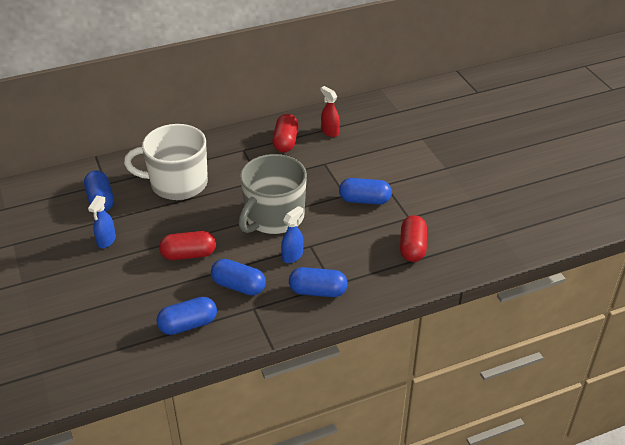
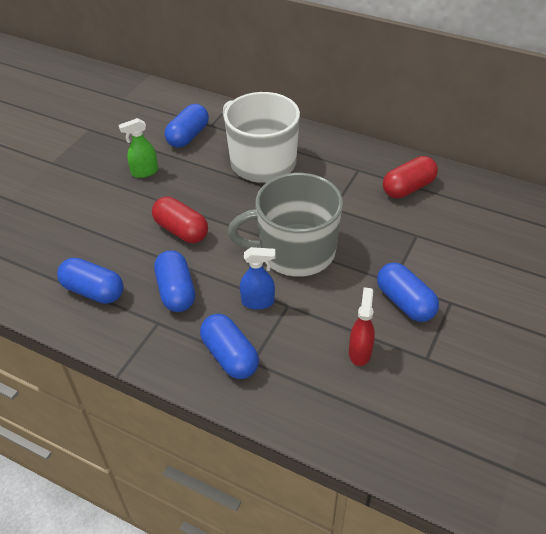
camera: 50 degrees right, 5 degrees up
blue spray bottle [88,196,116,248] -> green spray bottle [119,118,158,178]
red spray bottle [321,86,340,137] -> red spray bottle moved to [349,287,375,366]
red capsule [400,215,427,262] -> none

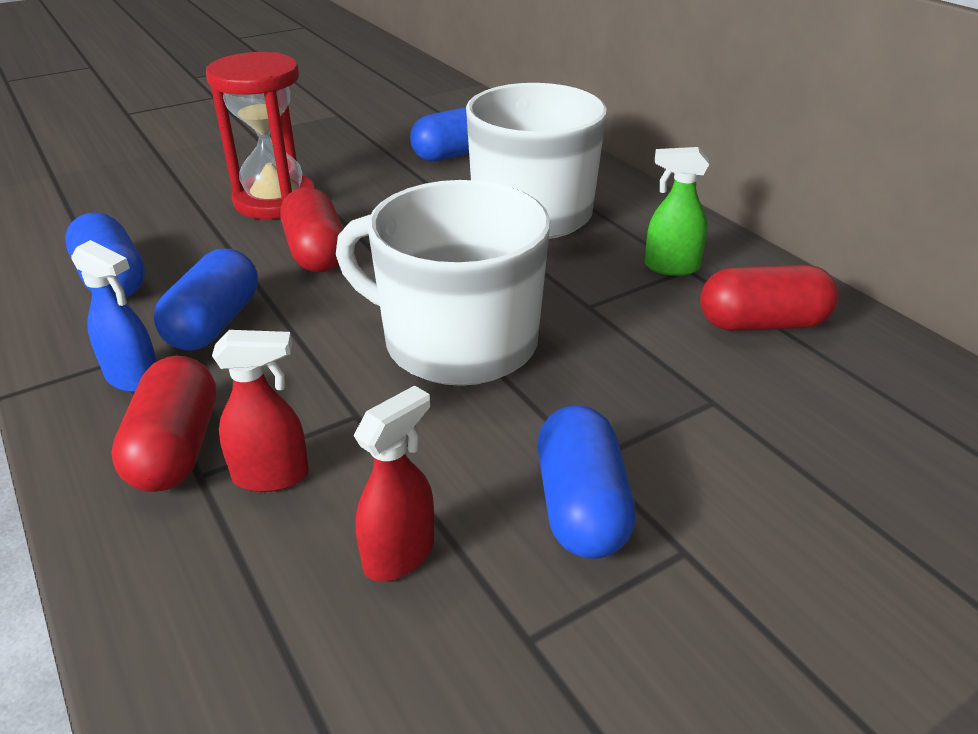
camera: 30 degrees right, 10 degrees down
green spray bottle [119,118,158,178] -> green spray bottle moved to [645,147,709,276]
blue capsule [200,314,259,379] -> red capsule [111,356,216,492]
grey mug [228,173,343,277] -> white mug [336,180,550,386]
blue spray bottle [240,247,275,310] -> blue spray bottle moved to [71,240,157,393]
none -> red hourglass [206,52,315,219]
none -> red spray bottle [212,330,309,492]

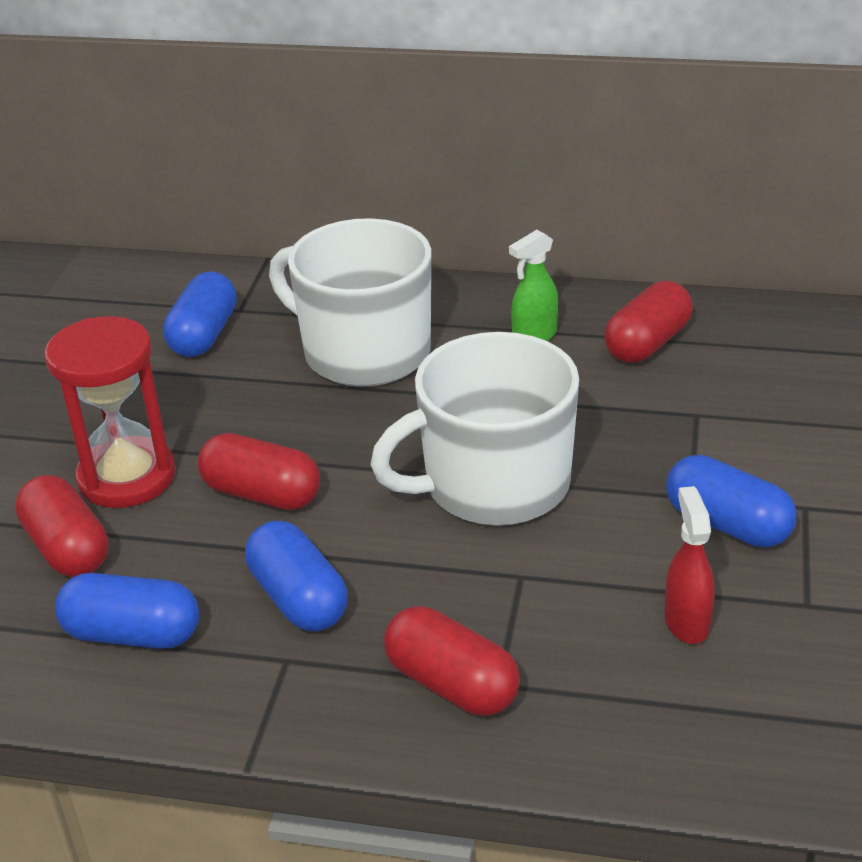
camera: 45 degrees left, 0 degrees up
blue spray bottle [71,240,157,393] -> none
red spray bottle [212,330,309,492] -> none
none -> red capsule [15,475,109,577]

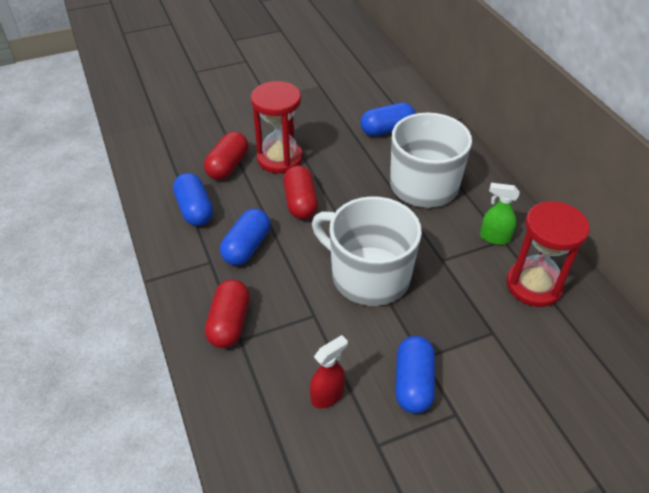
camera: 55 degrees right, 10 degrees up
red capsule [604,281,693,363] -> red hourglass [506,201,590,307]

